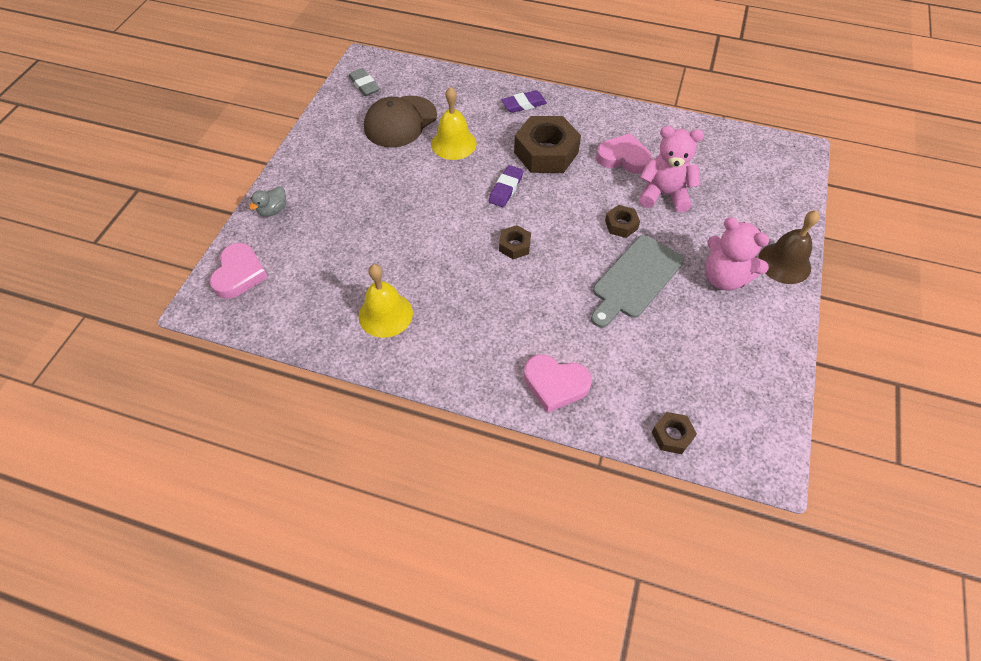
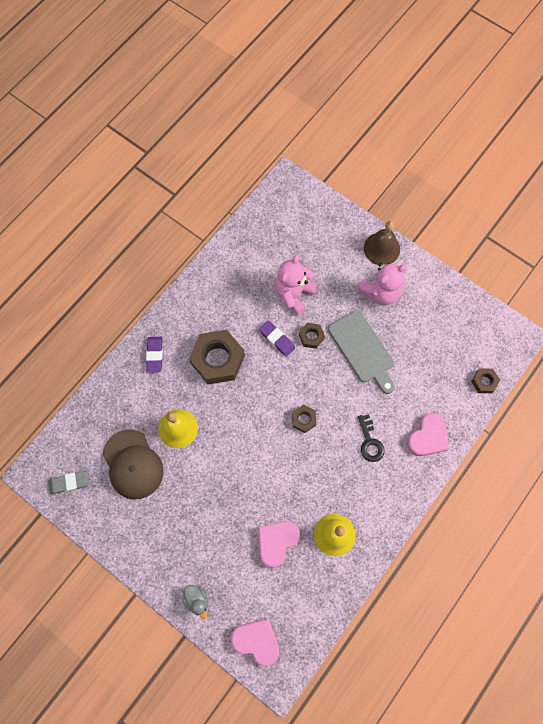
camera: 70 degrees left, 15 degrees up
purple eraser [489,165,524,207] -> purple eraser moved to [259,320,295,357]
pink heart [596,133,652,174] -> pink heart moved to [258,521,300,567]
none -> black key [358,414,385,462]

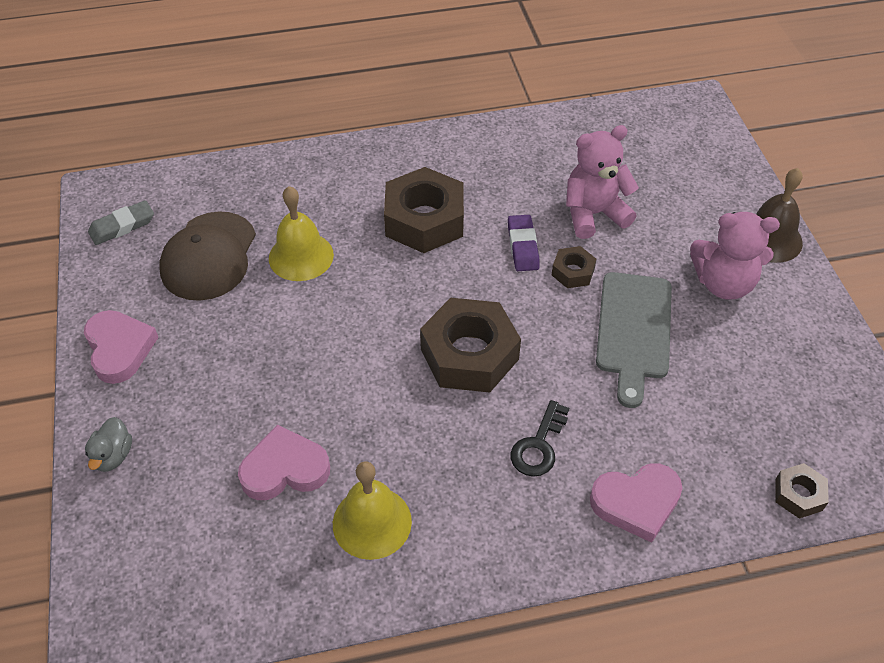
camera: 40 degrees right, 20 degrees down
grey eraser [48,471,89,494] -> grey eraser turned 60 degrees counterclockwise [88,200,154,245]
purple eraser [146,337,163,372] -> none
pink heart [231,619,279,666] -> pink heart moved to [84,310,159,384]
brown nut [292,405,317,433] -> brown nut [420,298,521,393], size x2.07

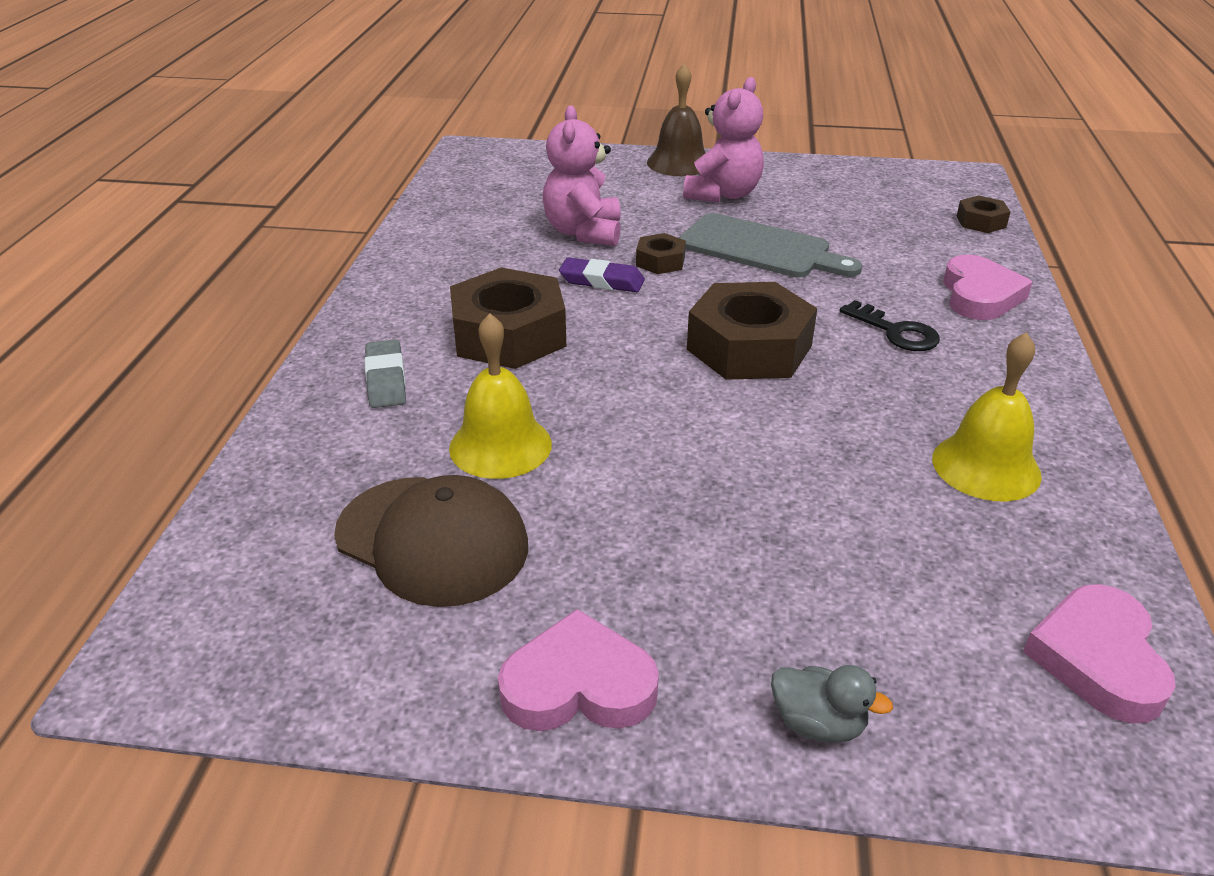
camera: 70 degrees left, 15 degrees down
grey eraser [88,200,154,245] -> grey eraser moved to [364,339,406,408]
pink heart [238,425,330,500] -> pink heart moved to [1023,584,1176,724]

